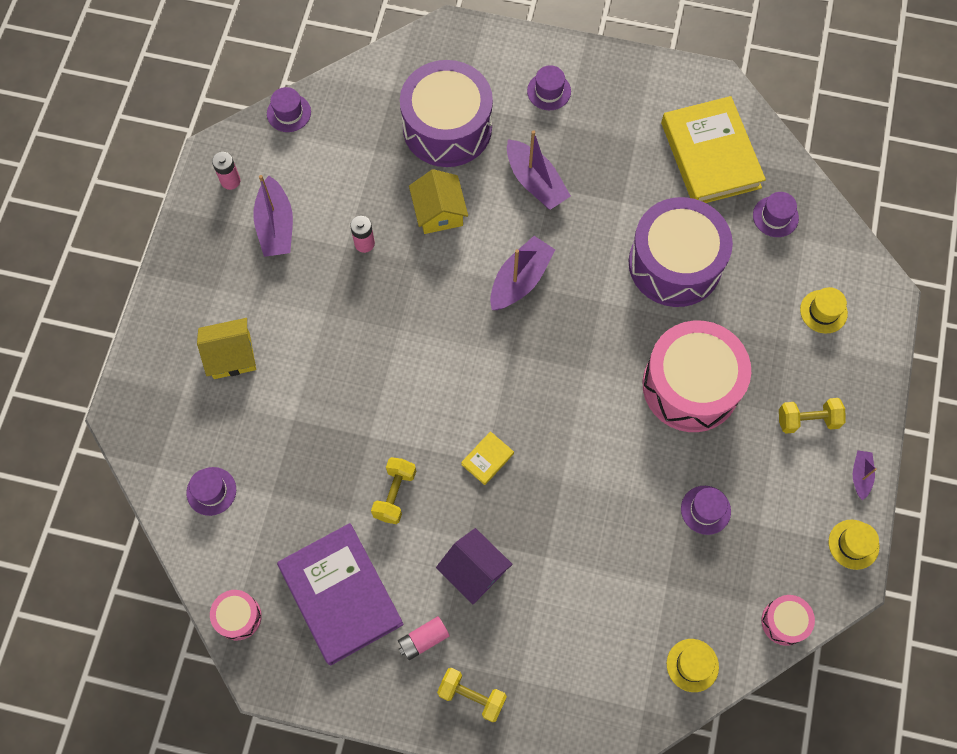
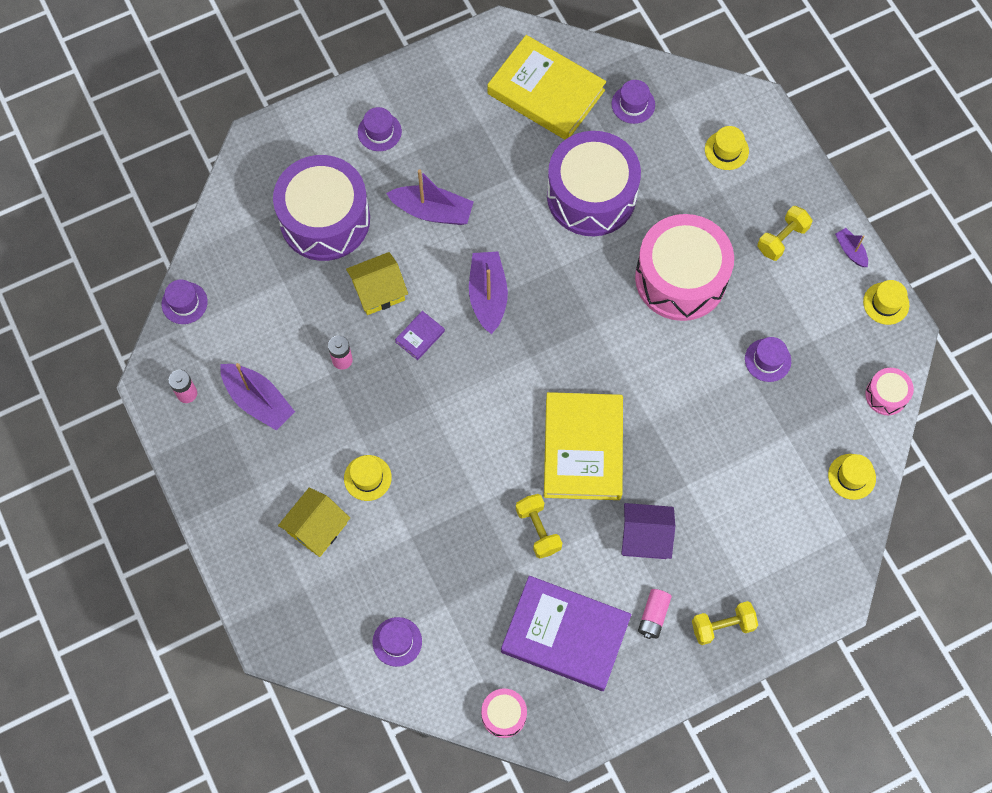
camera: 40 degrees left, 0 degrees up
yellow house [409,169,468,234] -> yellow house turned 60 degrees counterclockwise [346,252,408,315]
yellow book [461,431,514,485] -> yellow book [544,392,623,500], size x2.47
none -> yellow hat [344,455,392,501]
none -> purple book [395,311,445,360]

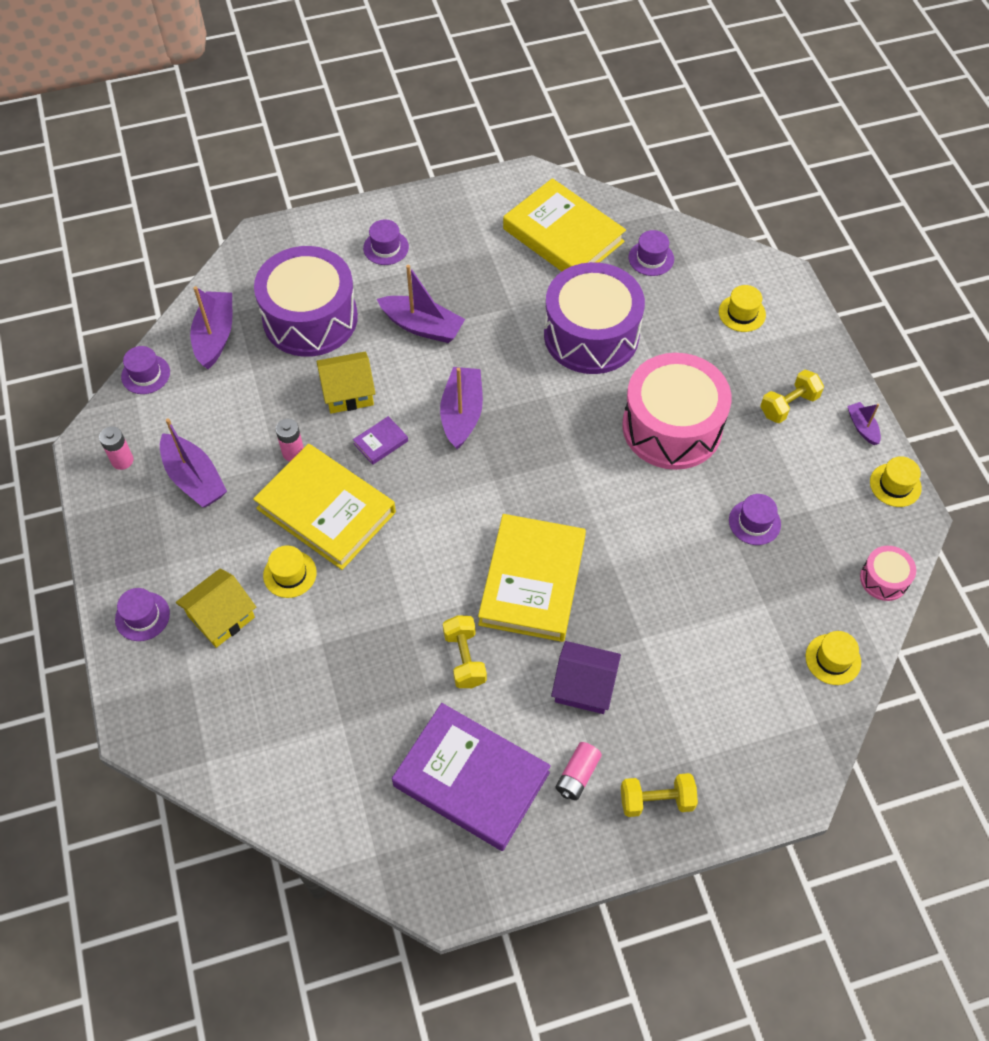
camera: 10 degrees right, 10 degrees down
purple hat [373,617,422,667] -> purple hat moved to [115,588,170,641]
pink drum [481,689,527,738] -> none
none -> purple boat [190,286,232,369]
none -> yellow book [253,444,396,570]

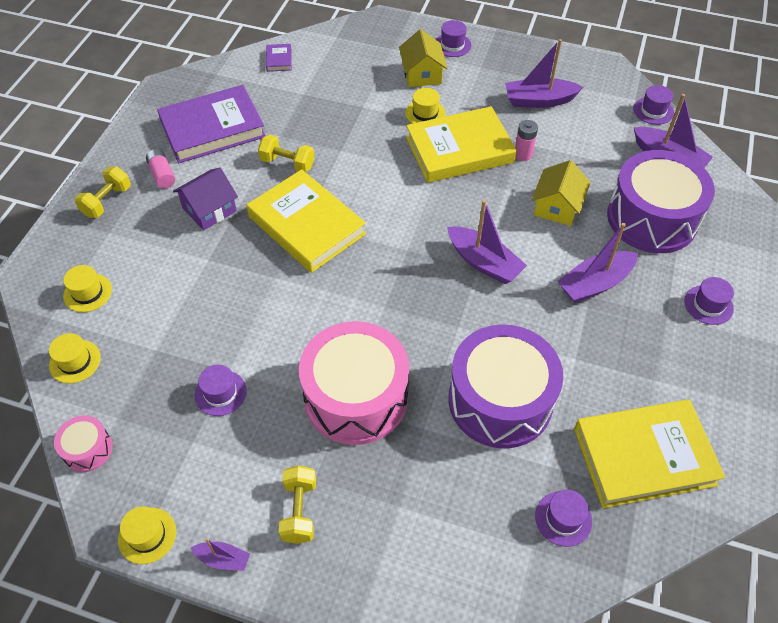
camera: 125 degrees right, 5 degrees down
pink battery [99,426,134,470] -> none
purple book [353,416,408,465] -> purple book moved to [266,44,292,72]
yellow hat [719,285,766,332] -> yellow hat moved to [63,265,112,312]

